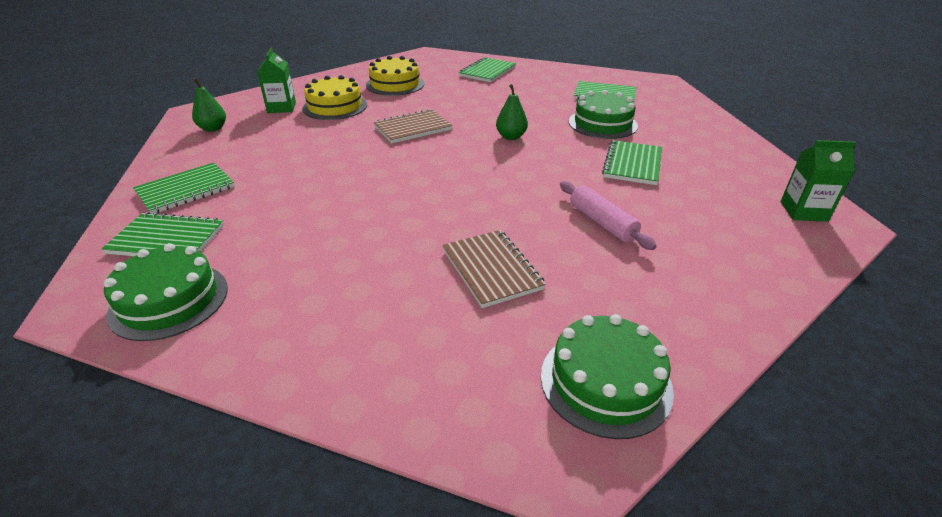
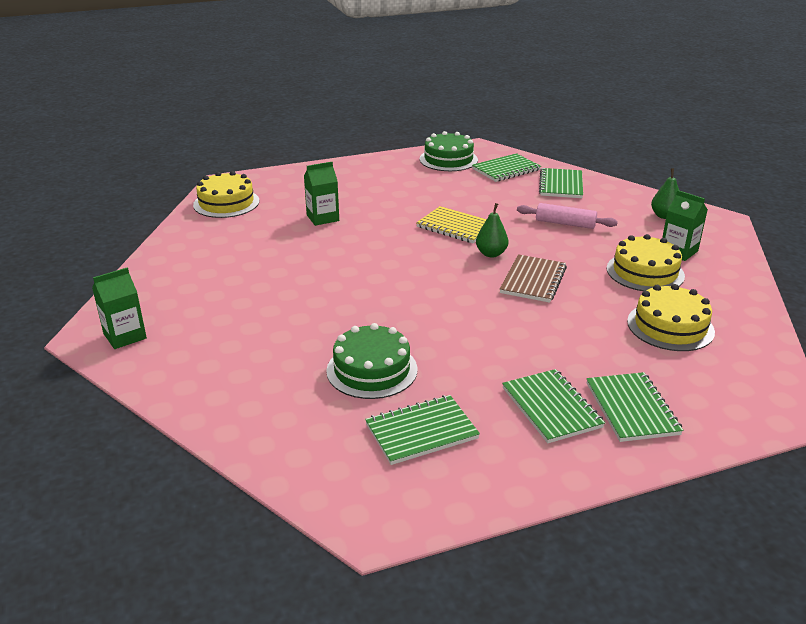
camera: 140 degrees right, 5 degrees down
brown notebook [442,230,546,308] -> green carton [304,162,339,226]
green pear [496,84,528,140] -> green pear moved to [476,203,508,257]
green cake [541,314,674,439] -> yellow cake [193,171,259,218]
pink rolling pin [560,181,657,250] -> pink rolling pin moved to [517,203,618,229]
green notebook [602,140,662,185] -> green notebook moved to [502,369,605,443]
none -> yellow notebook [416,206,487,243]

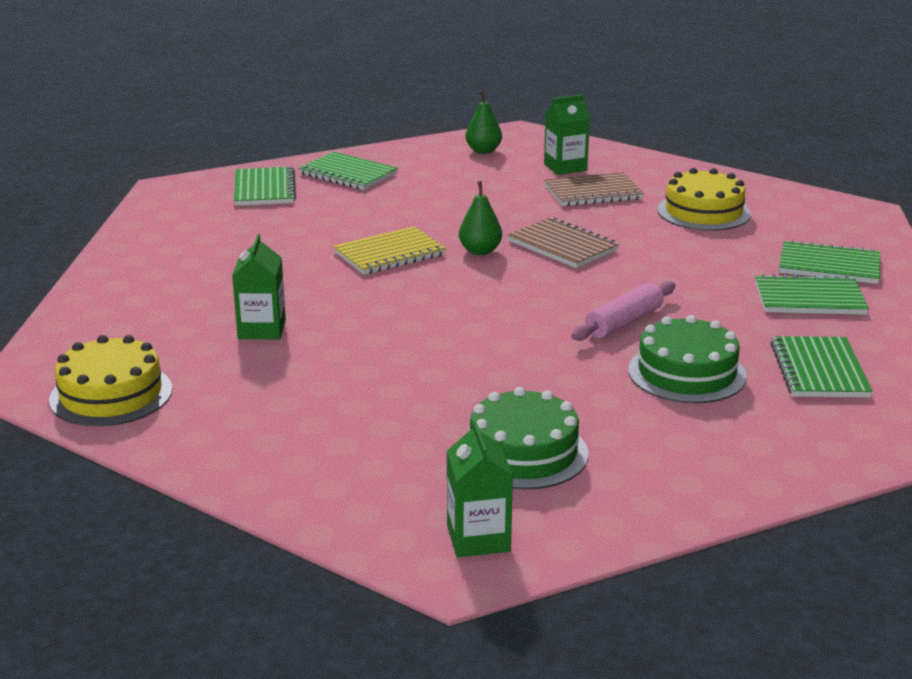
camera: 65 degrees left, 5 degrees down
green cake [420,131,478,171] -> green cake moved to [469,387,588,490]
pink rolling pin [517,203,618,229] -> pink rolling pin moved to [571,281,675,341]
yellow cake [607,234,685,291] -> brown notebook [544,172,644,206]

